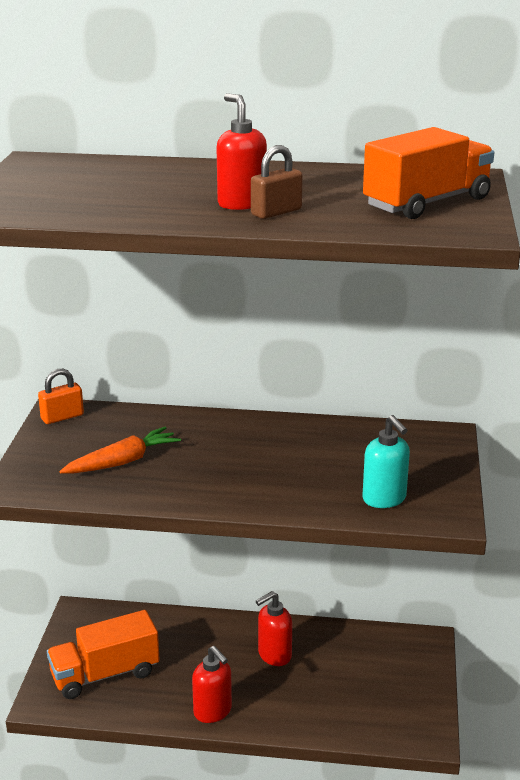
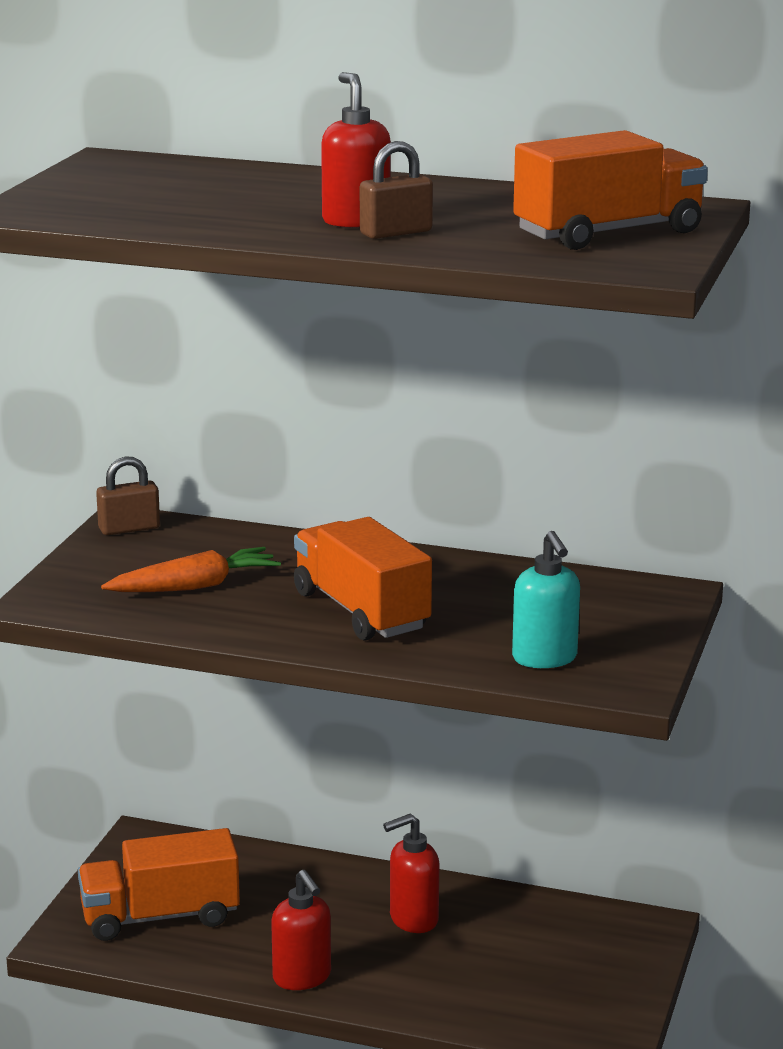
camera: 10 degrees right, 5 degrees down
orange padlock [38,369,84,424] -> brown padlock [96,456,160,535]
none -> orange truck [294,517,432,641]

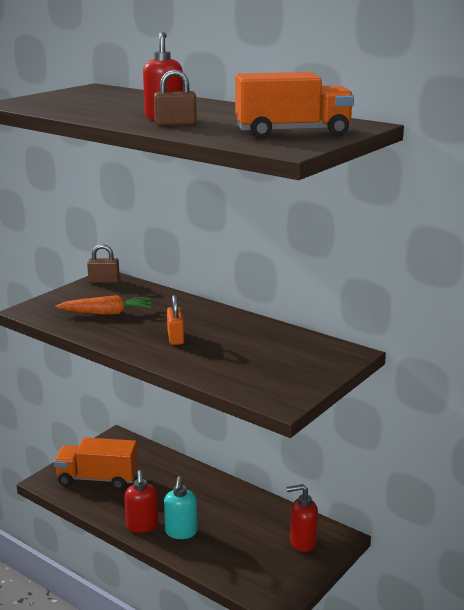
camera: 20 degrees right, 0 degrees up
orange truck [294,517,432,641] -> orange padlock [167,295,184,345]
red soap dispenser [383,814,439,933] -> red soap dispenser moved to [287,484,318,552]
turquoise soap dispenser [512,531,580,668] -> turquoise soap dispenser moved to [164,476,197,539]

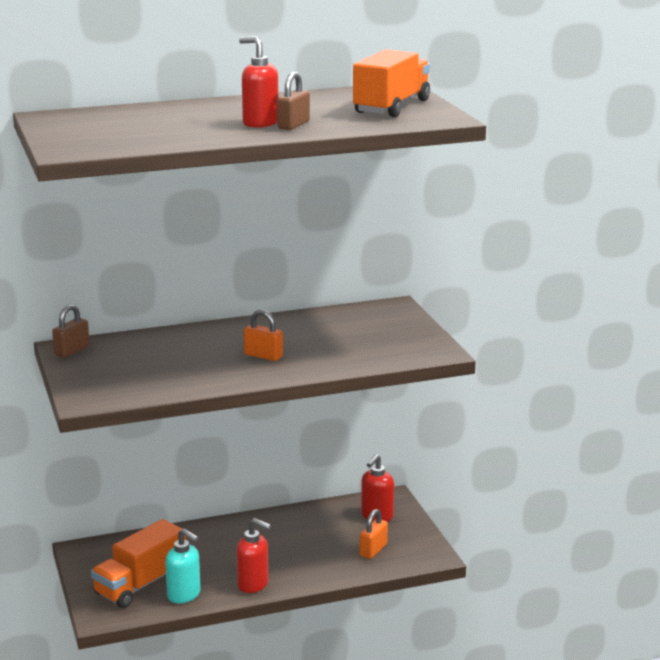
camera: 55 degrees left, 0 degrees up
orange carrot [55,295,151,315] -> none
turquoise soap dispenser [164,476,197,539] -> turquoise soap dispenser moved to [165,528,201,603]
none -> orange padlock [360,509,388,559]

